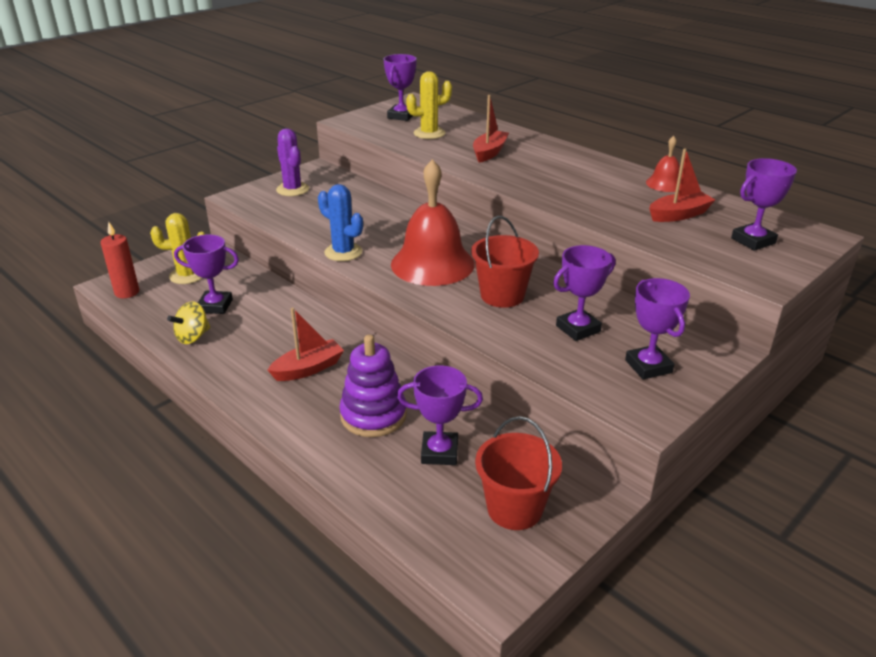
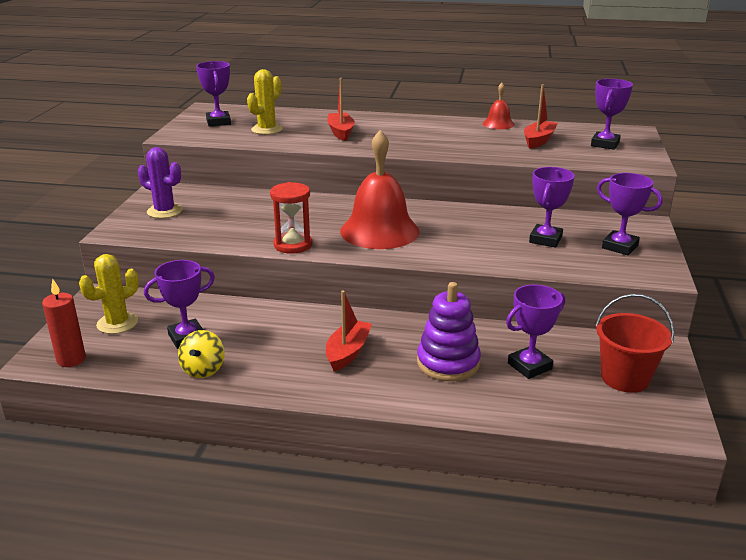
camera: 35 degrees left, 5 degrees down
blue cactus [318,184,363,261] -> red hourglass [270,182,312,254]
red bucket [471,216,539,308] -> none

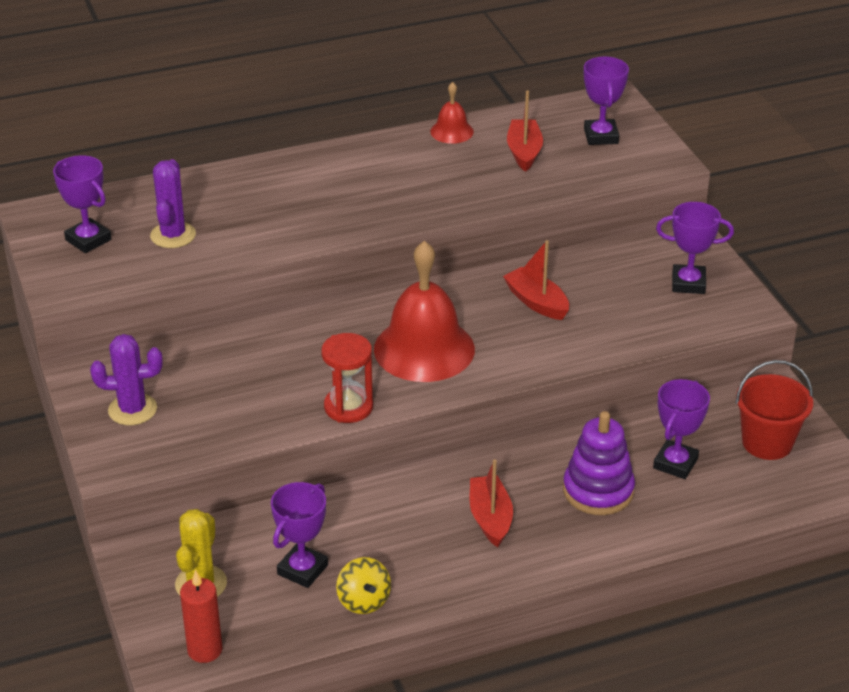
camera: 30 degrees left, 10 degrees up
yellow cactus [247,69,283,135] -> purple cactus [150,159,196,248]
red boat [327,78,355,141] -> red boat moved to [503,240,569,320]
purple trophy [529,167,575,248] -> none

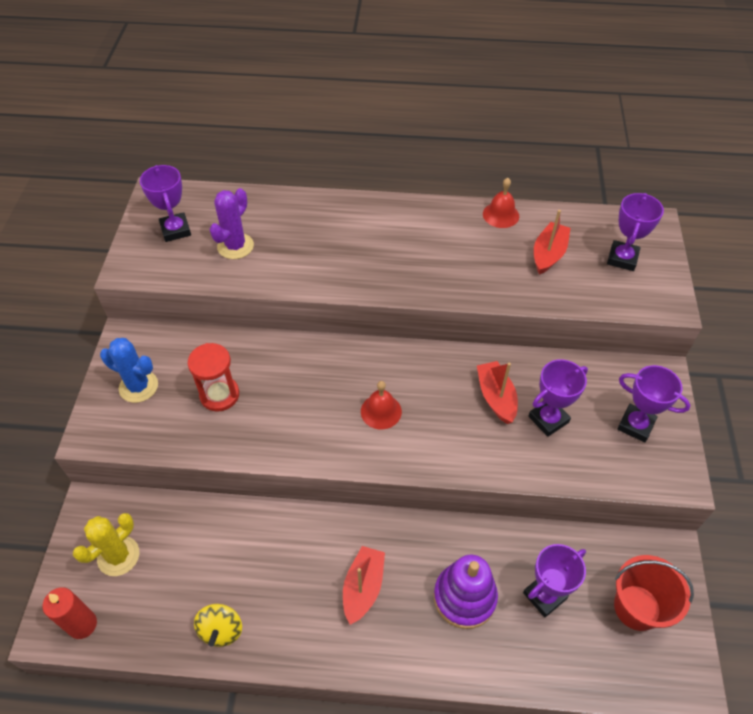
camera: 25 degrees right, 15 degrees up
purple cactus [90,334,162,426] -> blue cactus [100,338,158,403]
purple trophy [271,482,328,588] -> purple trophy moved to [528,359,588,437]
red hourglass [321,333,373,423] -> red hourglass moved to [188,343,239,412]
red bell [374,241,475,382] -> red bell [361,381,402,429], size x0.48

